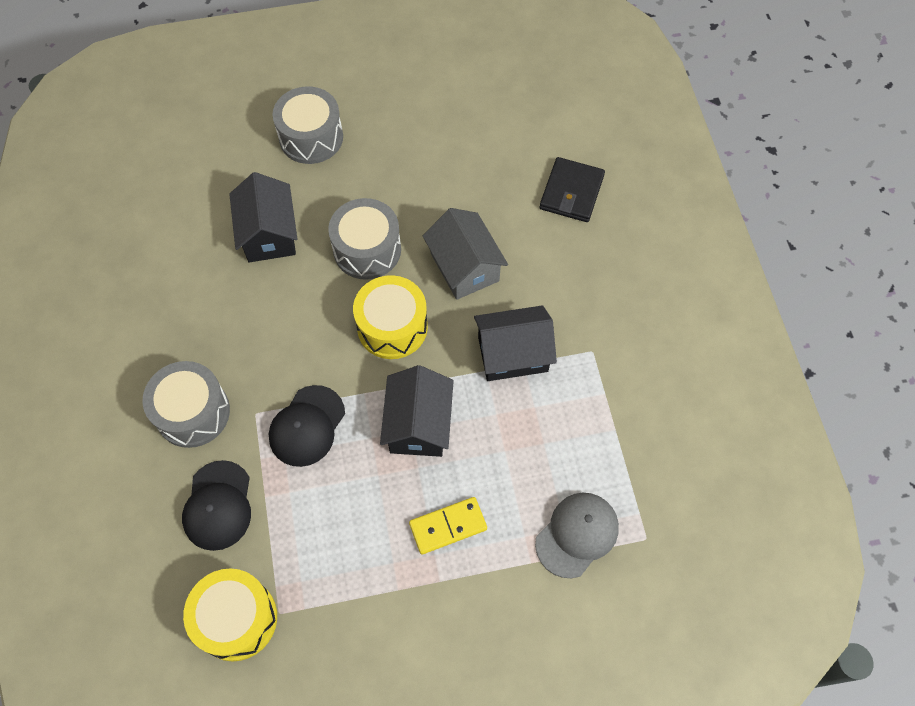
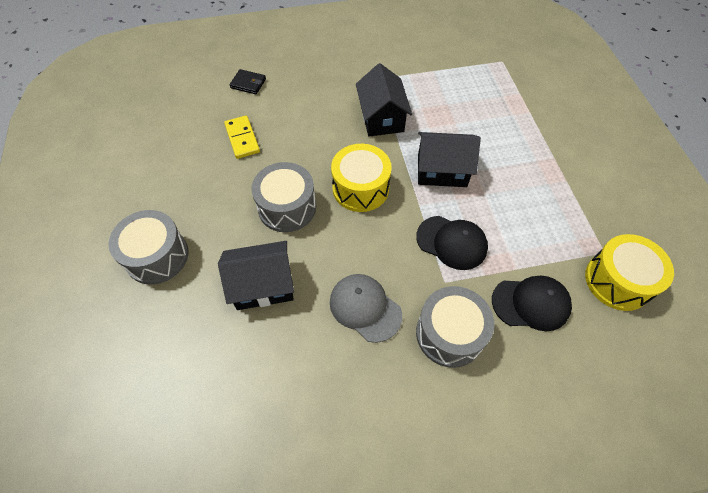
camera: 90 degrees left, 5 degrees down
yellow domino [409,497,487,554] -> yellow domino moved to [224,116,260,159]
grey house [423,208,508,300] -> none
grey cap [535,493,619,578] -> grey cap moved to [330,274,402,343]
black wallet [540,157,605,222] -> black wallet [229,69,266,94], size x0.64

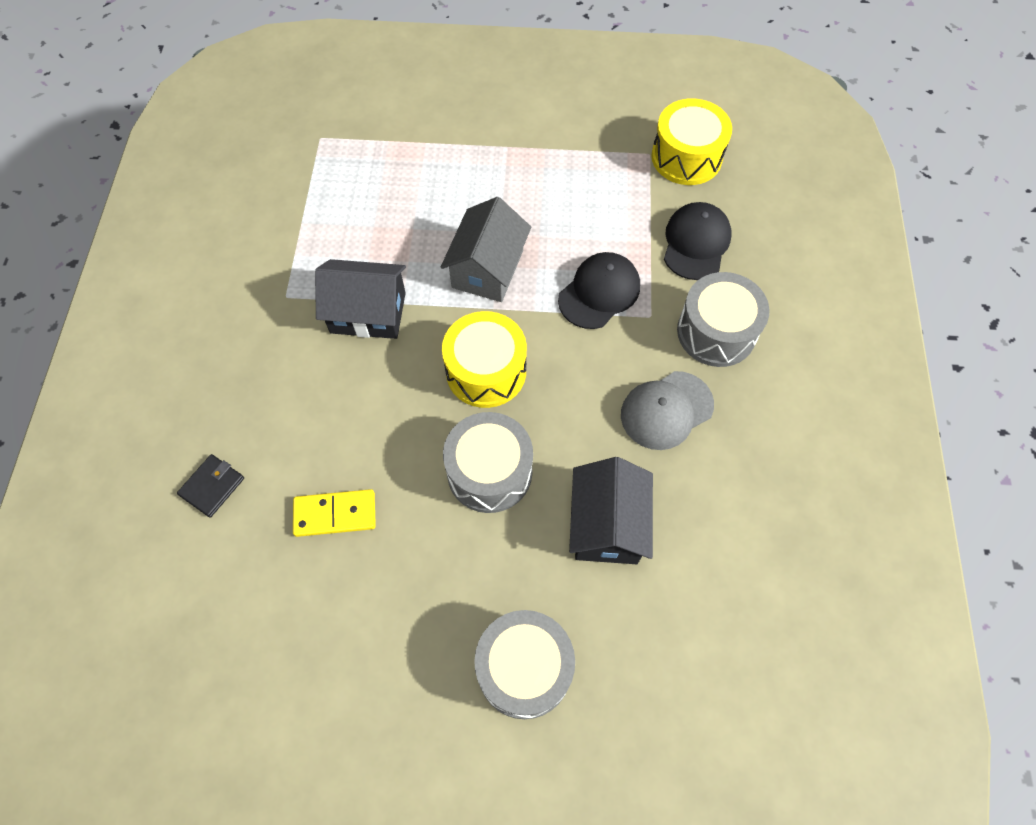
camera: 75 degrees left, 5 degrees up
black house [418,132,481,187] -> grey house [441,197,531,302]

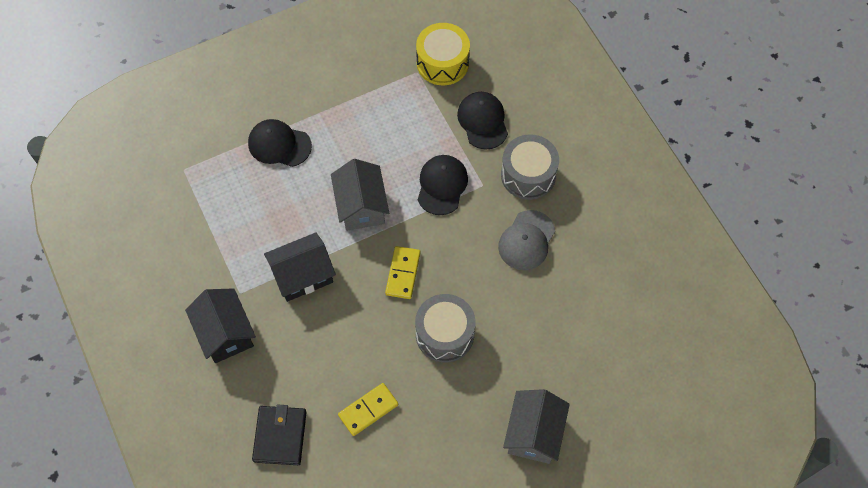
camera: 30 degrees left, 0 degrees up
black wallet [177,454,244,518] -> black wallet [252,405,307,465], size x1.56
yellow drum [442,311,527,408] -> yellow domino [385,246,421,299]
grey drum [474,610,575,719] -> grey house [503,389,570,464]
black house [569,457,653,564] -> black house moved to [185,288,256,363]
none -> black cap [248,119,312,167]

